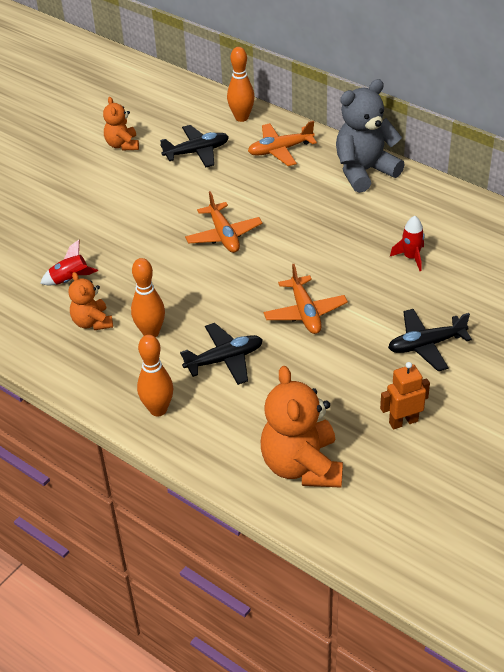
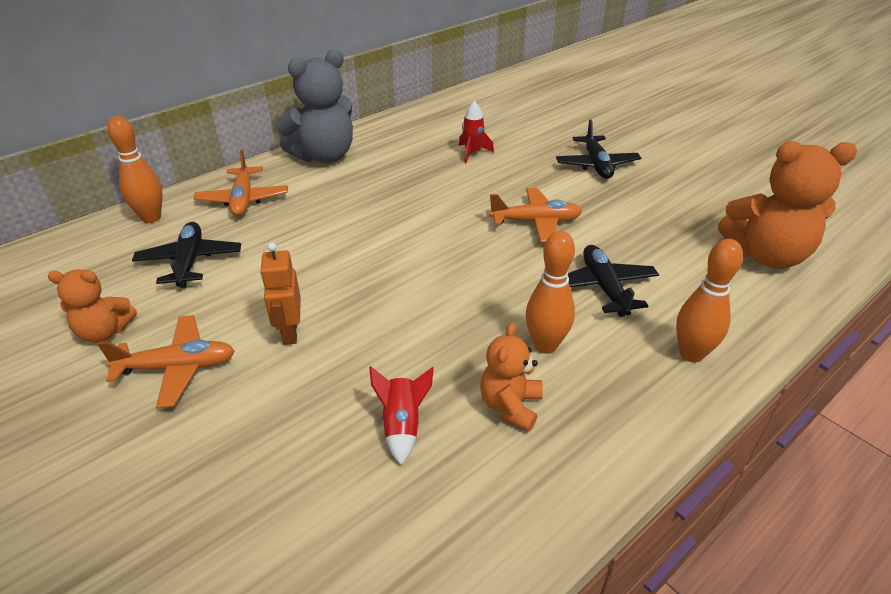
camera: 80 degrees left, 5 degrees down
orange teddy bear [69,272,113,330] -> orange teddy bear turned 120 degrees clockwise [480,322,543,432]
orange plane [185,191,263,253] -> orange plane moved to [97,315,235,408]
grey teddy bear [336,79,405,193] -> grey teddy bear turned 105 degrees counterclockwise [276,49,353,163]
orange robot [380,362,430,430] -> orange robot moved to [260,242,301,345]

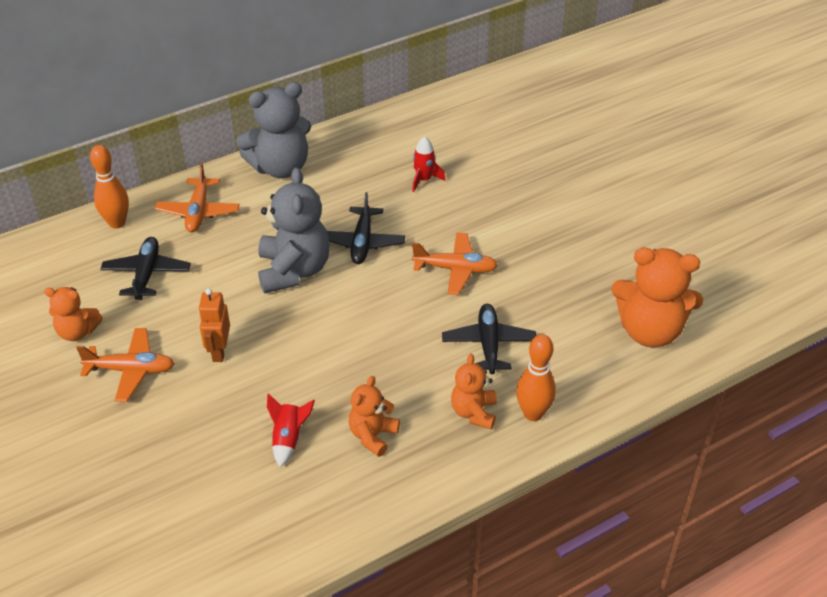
camera: 10 degrees right, 5 degrees up
orange bowling pin [526,231,575,354] -> none
black plane [556,119,641,179] -> black plane moved to [327,192,405,264]
none -> grey teddy bear [258,167,330,294]
none -> orange teddy bear [451,354,497,429]

